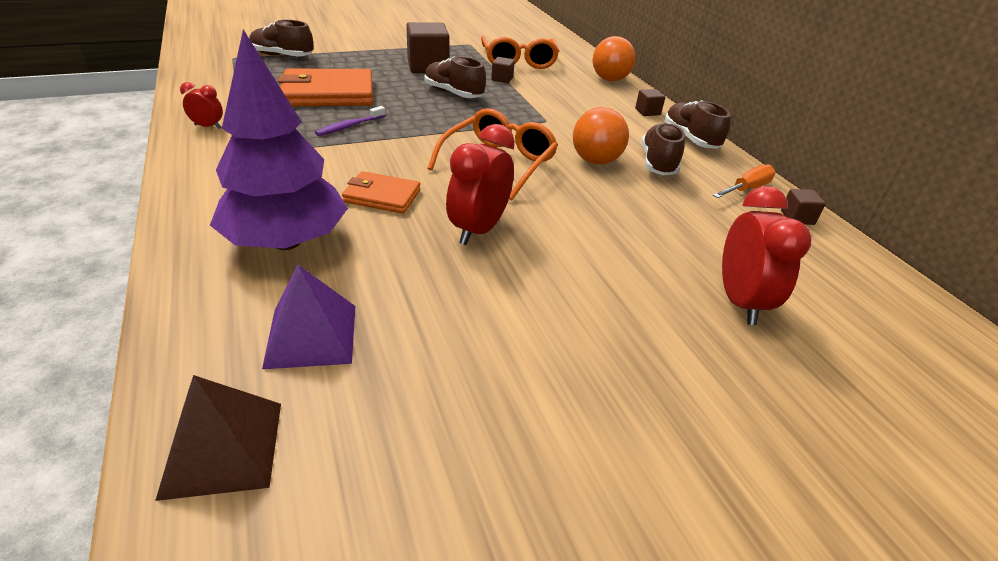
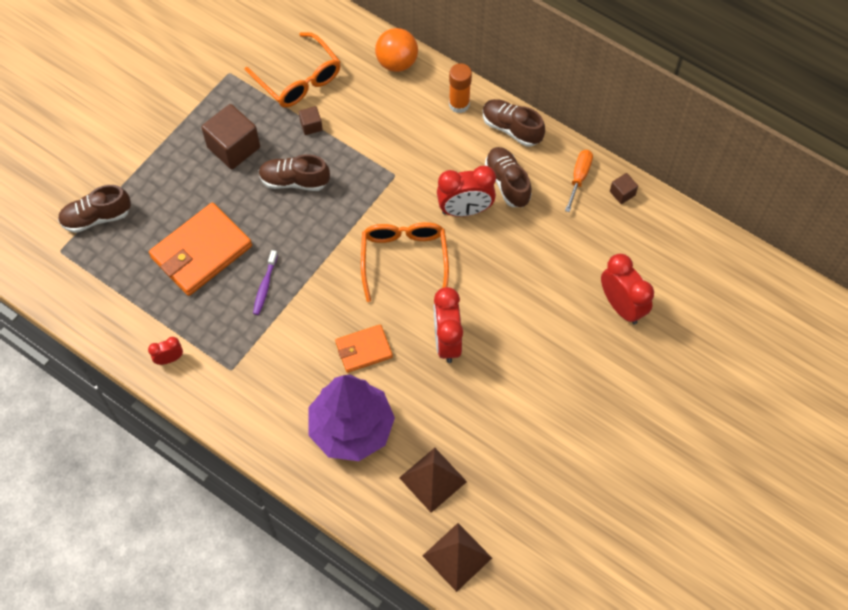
camera: 30 degrees left, 25 degrees up
purple pyramid [262,264,355,369] -> brown pyramid [399,448,467,513]
orange ball [573,107,629,165] -> red clock [437,166,496,217]
brown cube [635,89,665,116] -> orange glue stick [449,63,472,113]

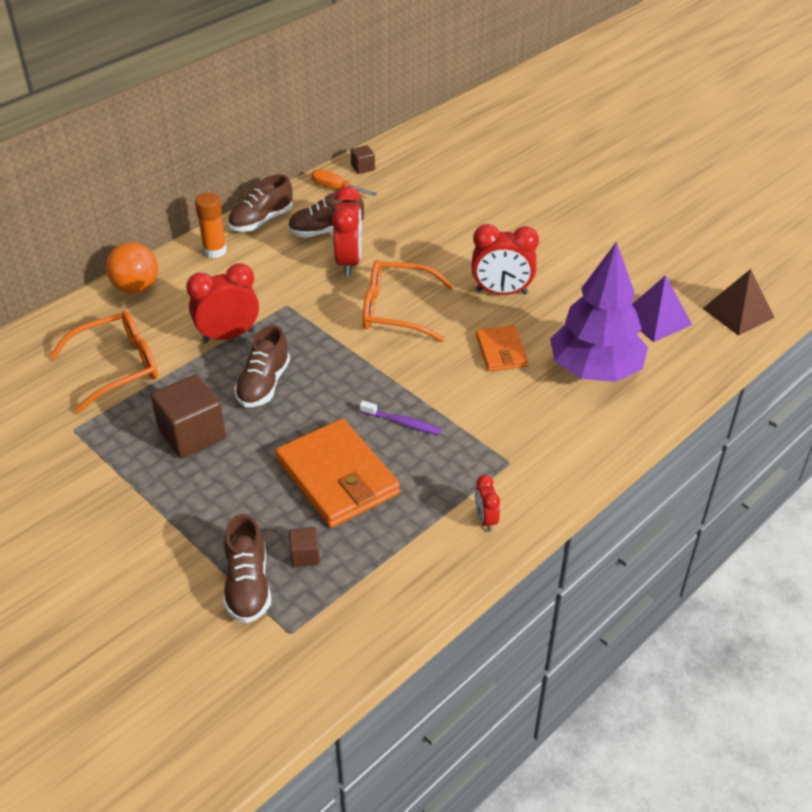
camera: 80 degrees left, 20 degrees down
brown cube [299,106,323,135] -> brown cube moved to [289,527,320,567]
brown pyramid [399,448,467,513] -> purple pyramid [632,275,692,342]
red clock [601,254,654,324] -> red clock moved to [186,263,259,343]

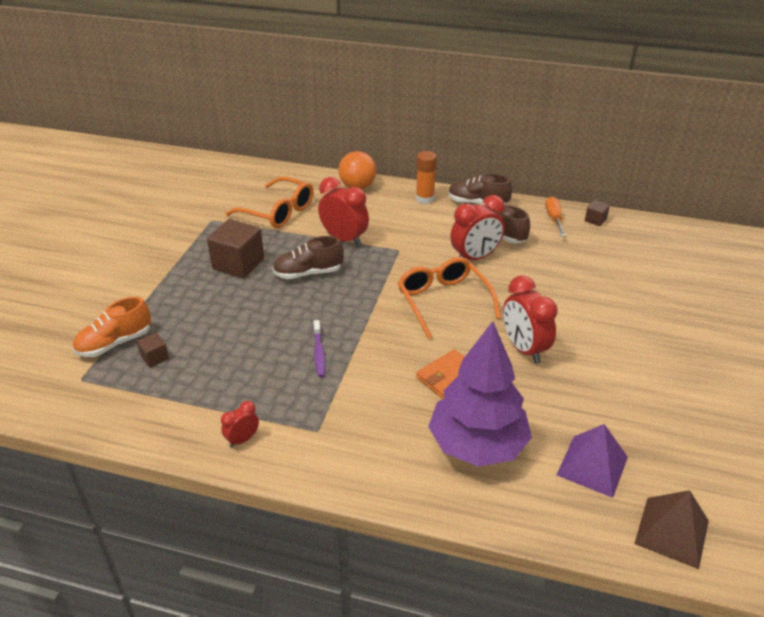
camera: 60 degrees right, 5 degrees down
brown shoe [223,514,271,623] -> orange shoe [73,297,151,357]
orange wallet [275,419,400,528] -> none

